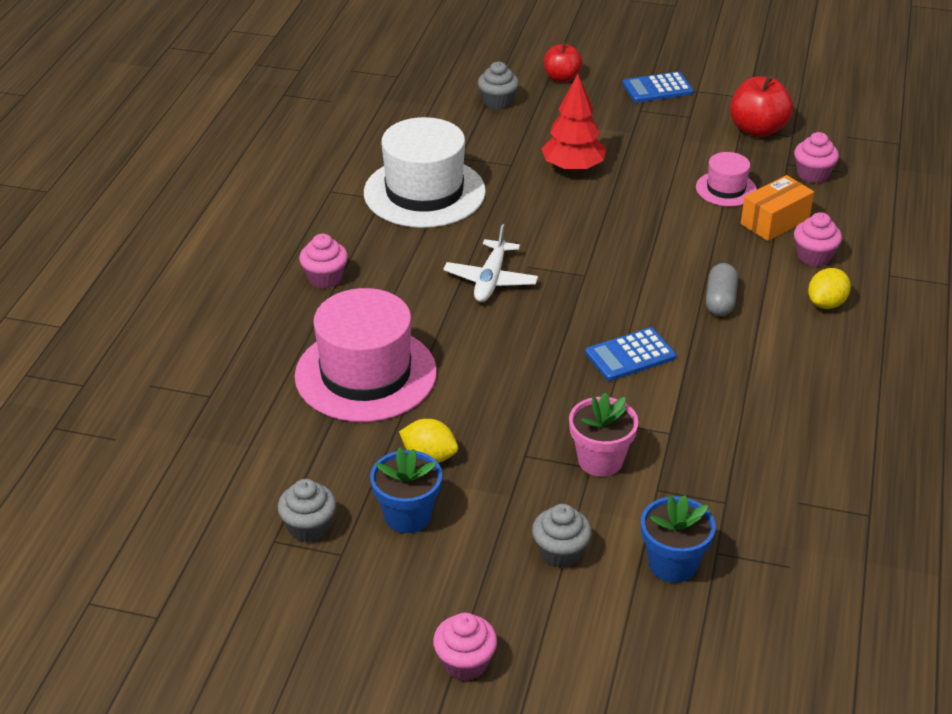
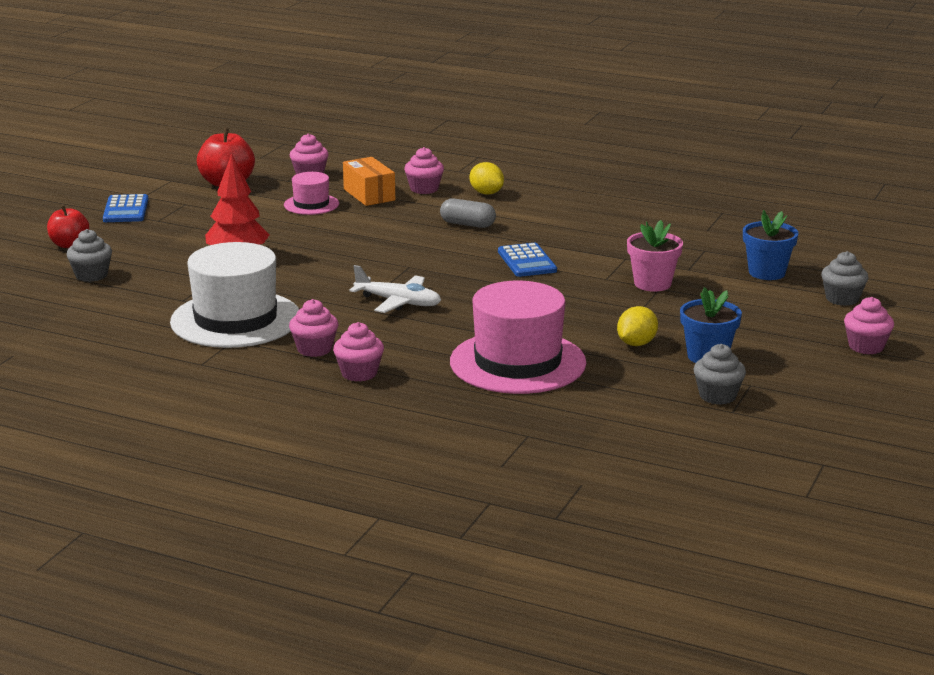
camera: 80 degrees left, 15 degrees down
grey cupcake [532,504,592,568] -> grey cupcake moved to [821,251,869,306]
none -> pink cupcake [289,299,338,357]

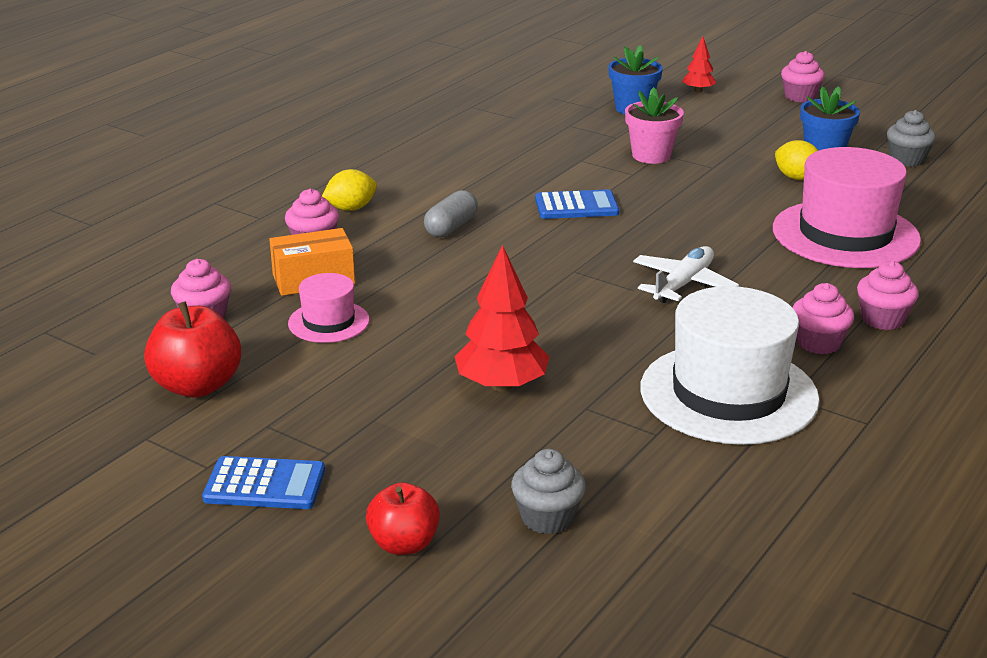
camera: 80 degrees left, 5 degrees up
grey cupcake [821,251,869,306] -> red tree [682,36,717,92]

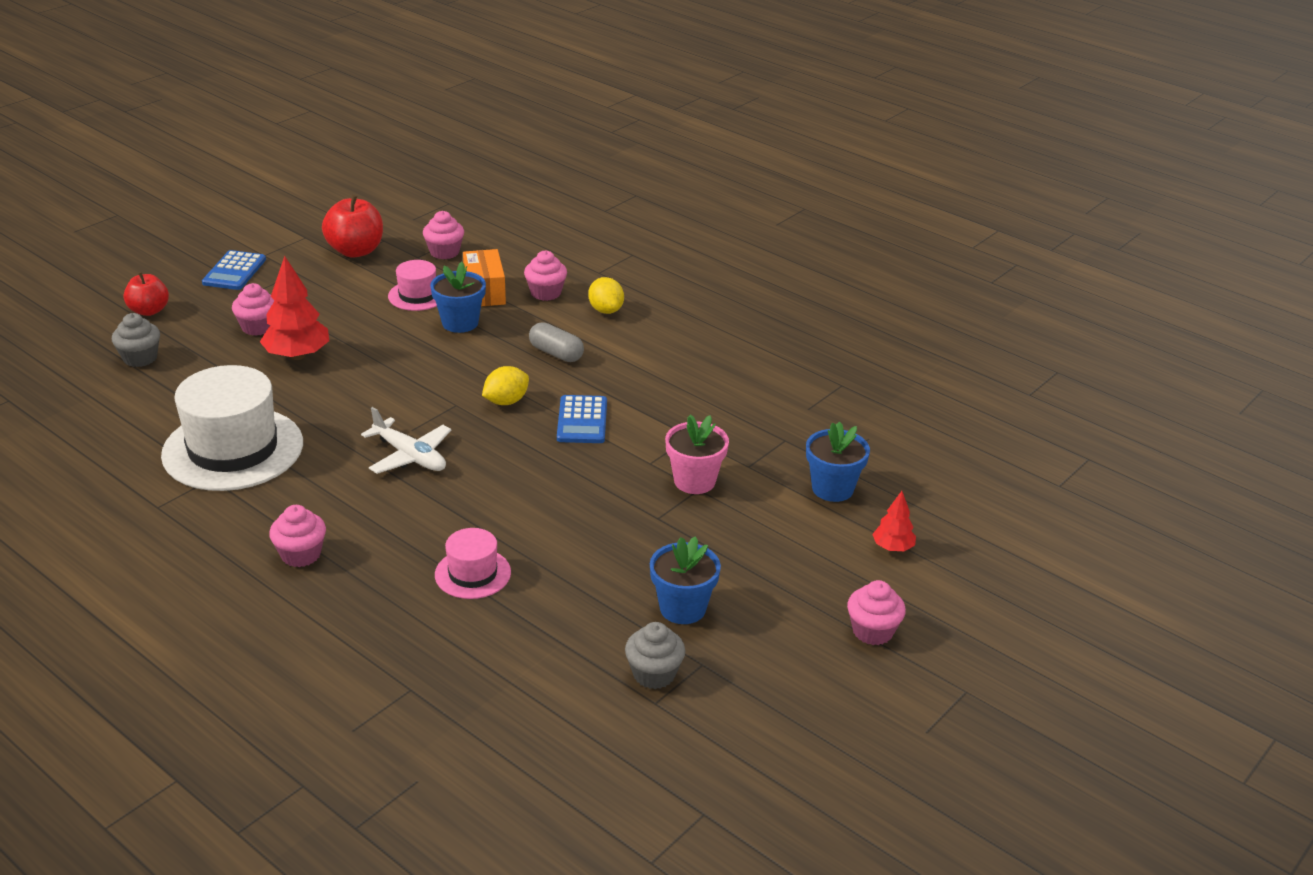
camera: 95 degrees right, 5 degrees up
pink hat [773,147,921,268] -> pink hat [435,528,511,599], size x0.50
yellow lemon [775,140,819,180] -> yellow lemon moved to [482,366,529,405]
pink cupcake [793,283,854,354] -> pink cupcake moved to [232,283,274,336]
none -> blue flower pot [430,262,486,333]

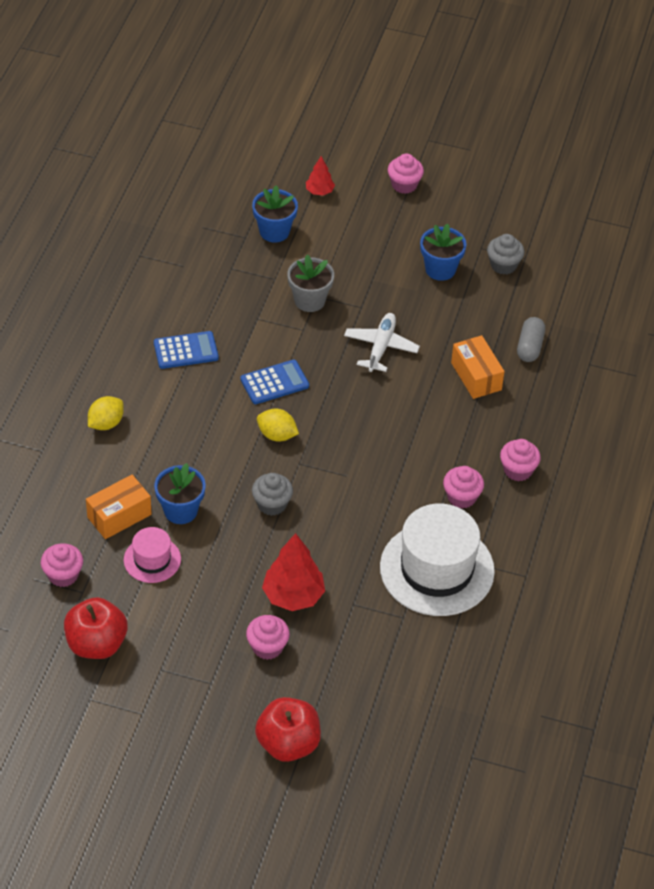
camera: 115 degrees left, 15 degrees up
grey cupcake [112,313,160,367] -> grey cupcake moved to [252,473,293,516]
red apple [123,272,169,316] -> red apple [255,697,321,762], size x1.51
blue calculator [202,250,266,290] -> blue calculator moved to [154,331,219,369]
white plane [361,407,451,474] -> white plane moved to [344,313,420,372]
pink hat [435,528,511,599] -> orange box [451,335,505,399]
pink cupcake [524,251,567,301] -> pink cupcake moved to [443,466,484,509]
grey capsule [529,322,584,362] -> grey capsule moved to [517,317,545,362]
pink flower pot [665,415,729,494] -> grey flower pot [287,255,334,312]

